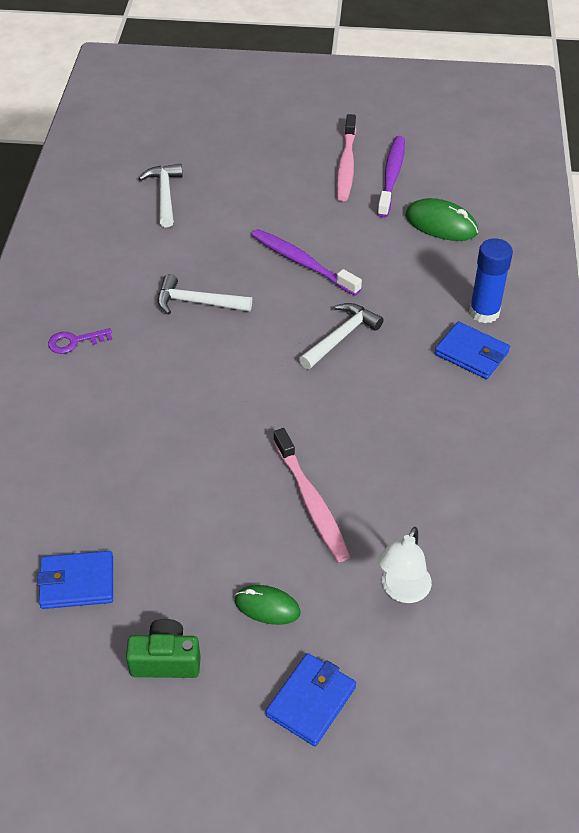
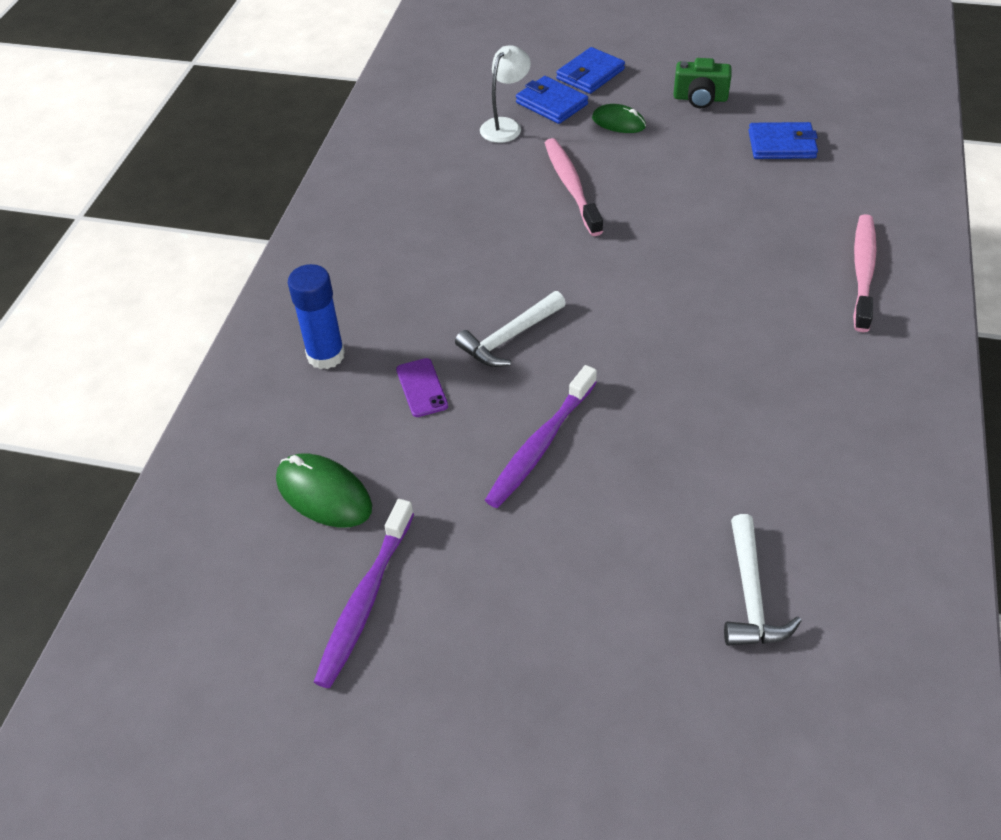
camera: 170 degrees left, 0 degrees up
purple key [48,328,112,354] -> none
white hammer [158,274,252,315] -> none
purple toothbrush [251,229,362,296] -> purple toothbrush turned 75 degrees clockwise [485,365,597,508]
pink toothbrush [337,114,356,201] -> pink toothbrush moved to [853,214,877,332]
blue wallet [435,322,510,379] -> blue wallet moved to [516,76,588,124]
none -> purple phone [396,358,448,417]

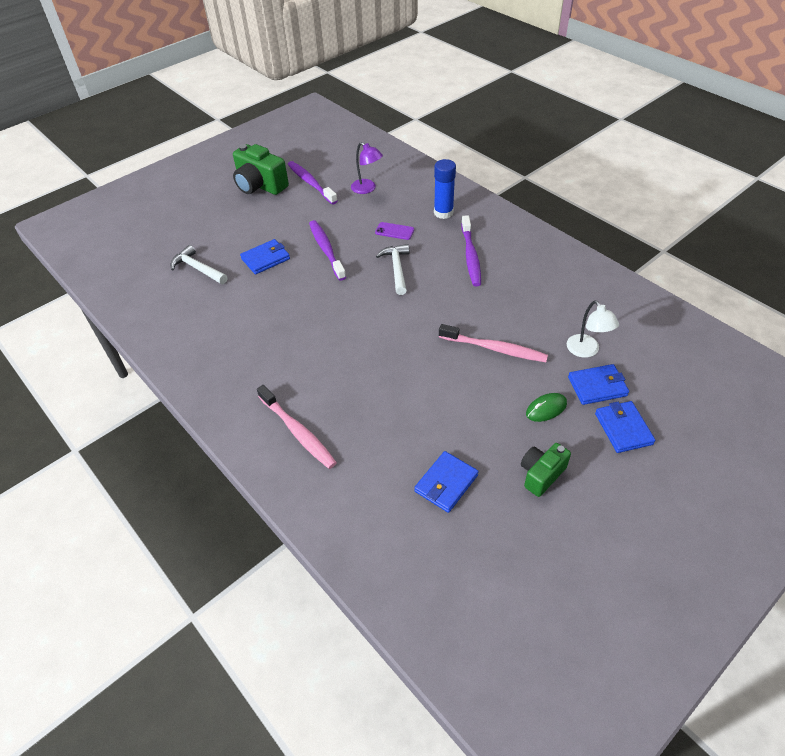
camera: 125 degrees right, 0 degrees up
green mouse [276,453,372,528] -> purple lamp [351,142,383,194]
none -> green camera [233,144,289,195]
none -> blue wallet [240,239,290,275]
none -> purple toothbrush [461,215,481,286]

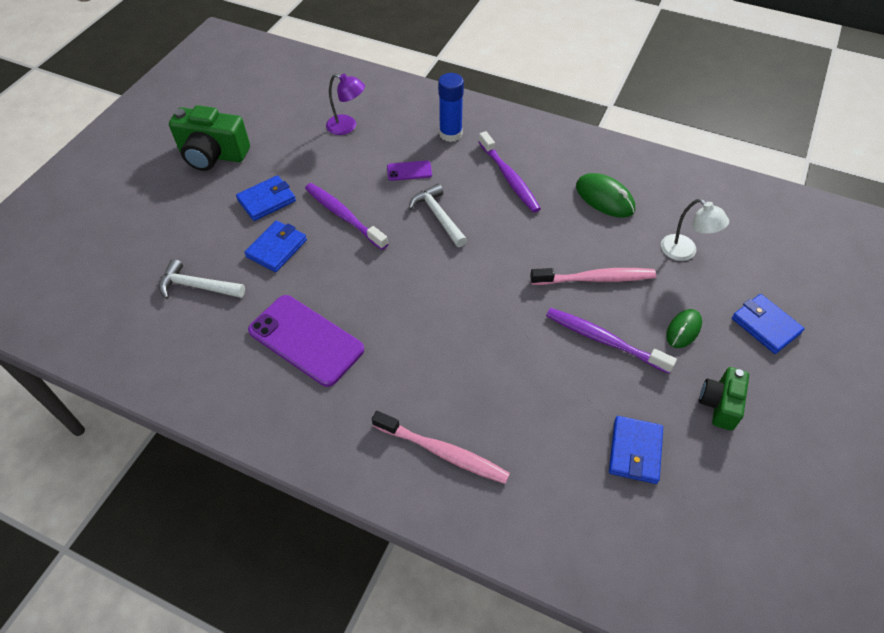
camera: 25 degrees left, 5 degrees up
purple toothbrush [288,161,337,204] -> purple toothbrush moved to [546,308,677,373]
blue wallet [568,364,629,405] -> blue wallet moved to [236,175,296,221]
none -> purple phone [248,295,364,387]
none -> green mouse [576,173,635,218]

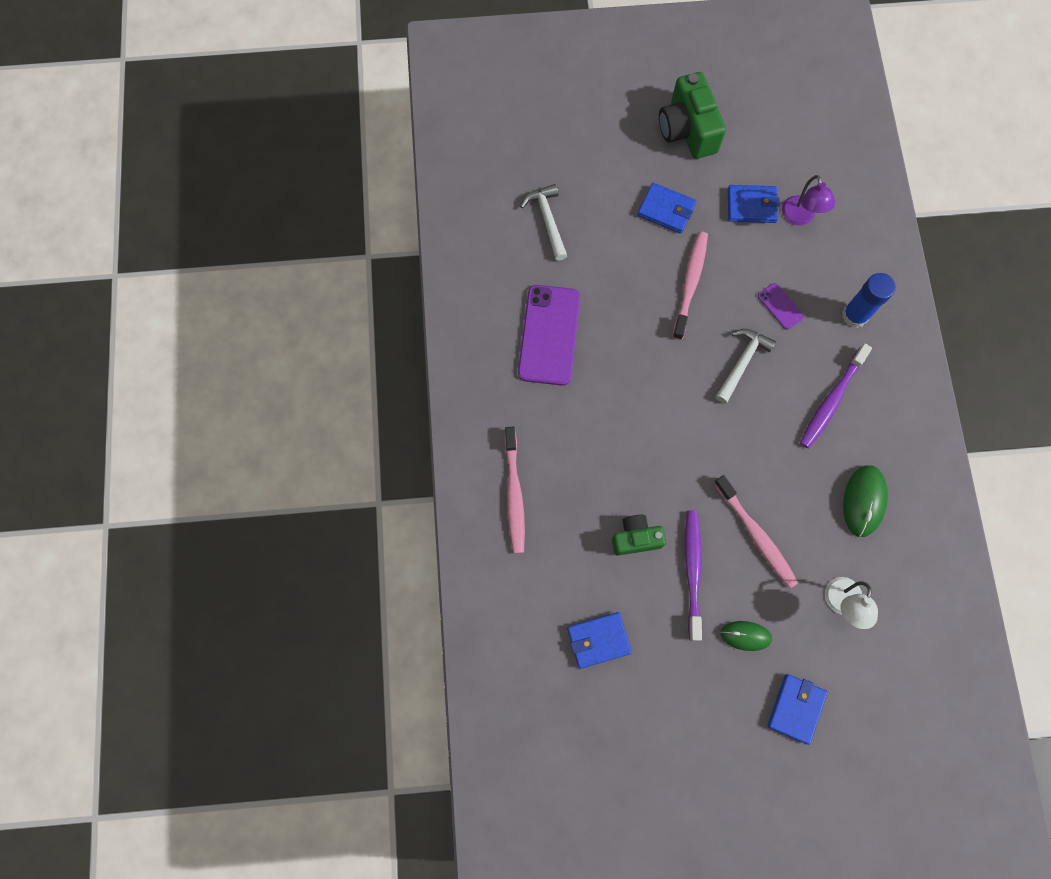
camera: 60 degrees right, 20 degrees up
blue wallet [244,221,307,272] -> blue wallet moved to [728,185,780,223]
purple toothbrush [305,183,388,250] -> pink toothbrush [672,231,708,340]
green camera [699,367,749,431] -> green camera moved to [612,515,666,556]

